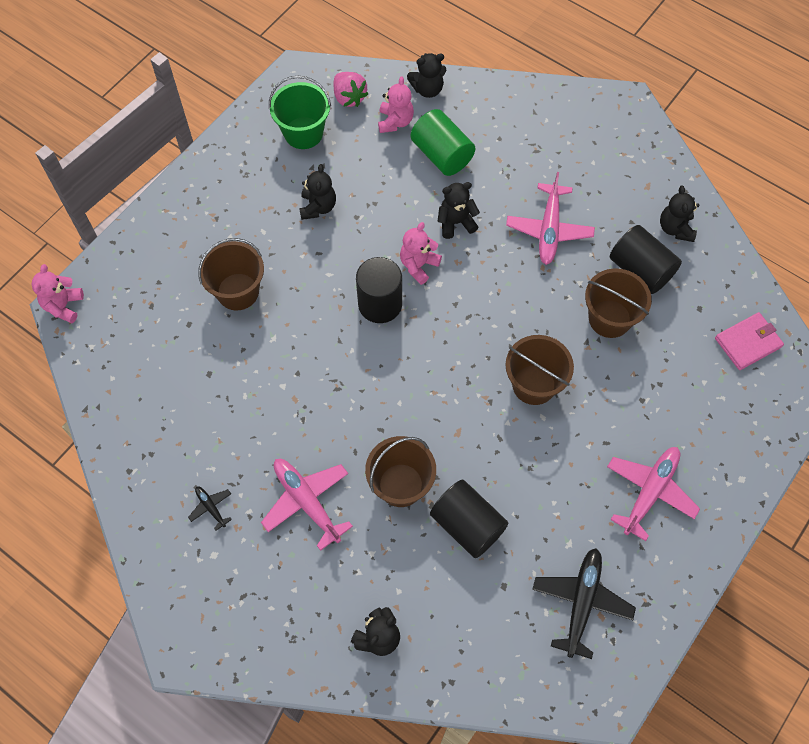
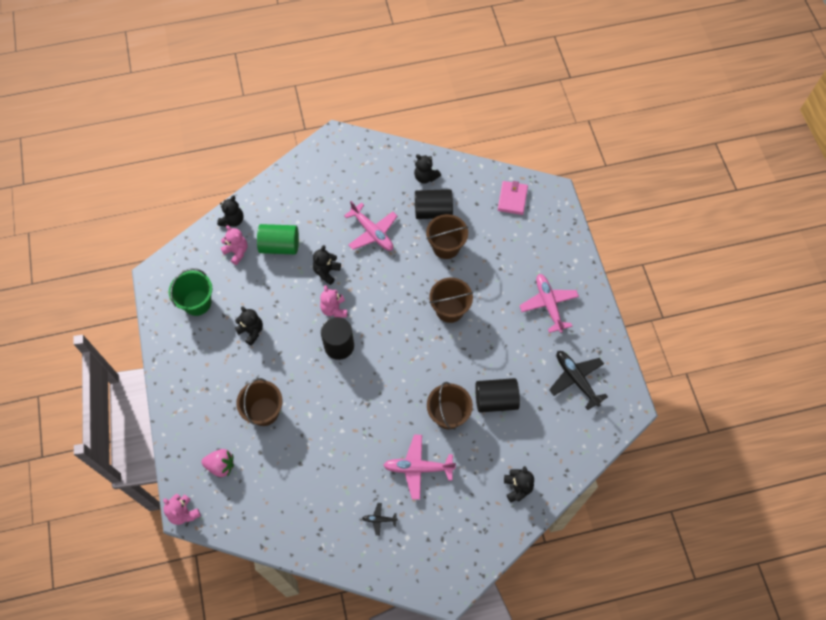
camera: 50 degrees left, 0 degrees up
pink strawberry [333,72,368,107] -> pink strawberry moved to [201,449,234,477]

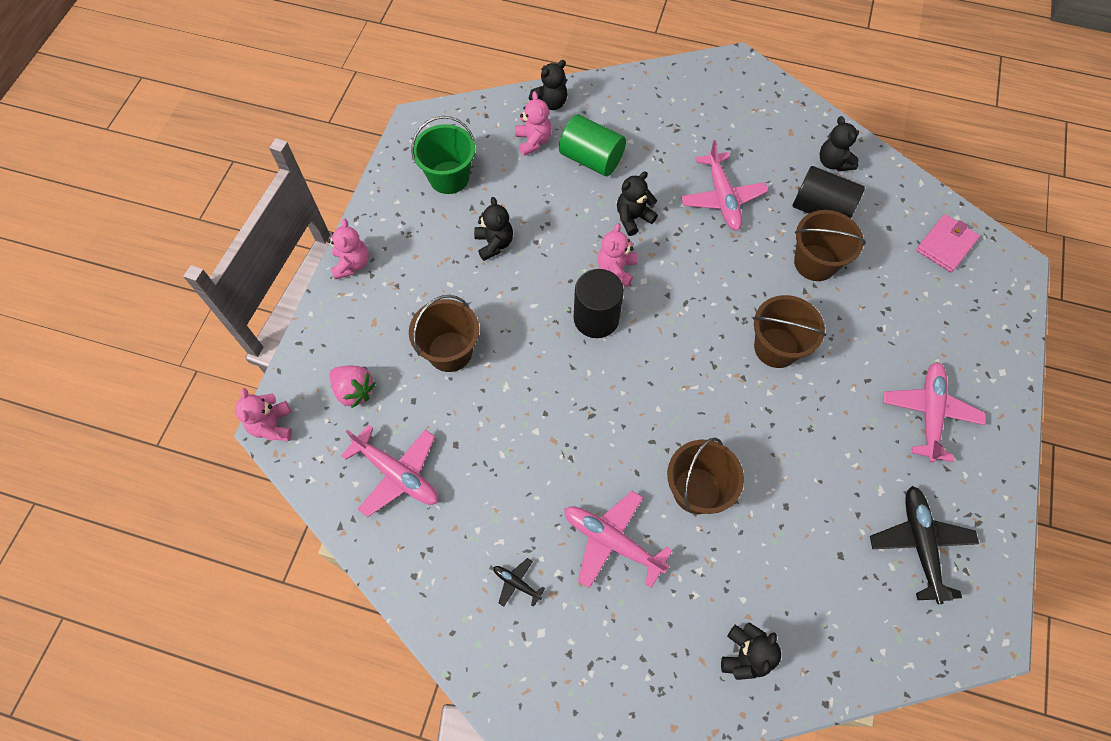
camera: 30 degrees right, 0 degrees up
black cylinder [475,378,520,413] -> none
none -> pink teddy bear [327,219,369,279]
none -> pink plane [341,425,438,517]

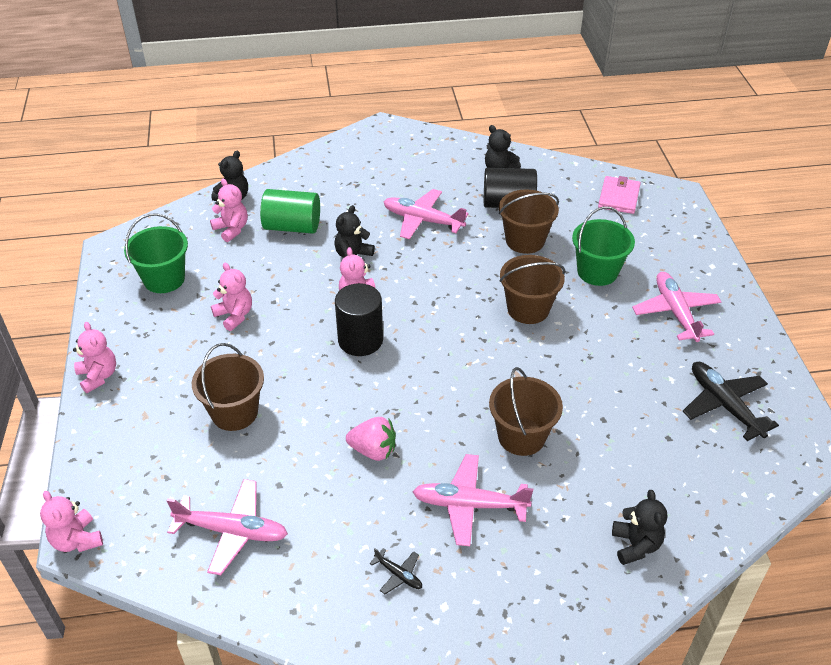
camera: 25 degrees left, 20 degrees down
pink strawberry [330,366,376,408] -> pink strawberry moved to [346,417,396,461]
black teddy bear [474,197,513,261] -> pink teddy bear [211,263,252,331]
black plane [493,558,545,607] -> black plane turned 150 degrees counterclockwise [369,548,422,594]
pink plane [681,140,768,230] -> pink plane turned 150 degrees clockwise [384,189,469,239]
none -> green bucket [572,206,635,286]

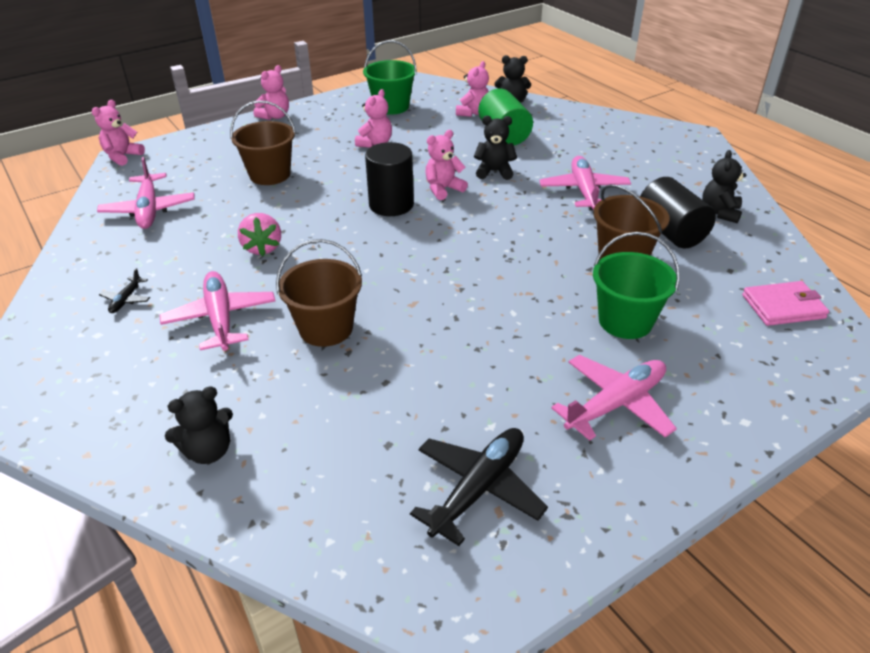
camera: 65 degrees right, 5 degrees down
brown bucket [499,255,565,324] -> none

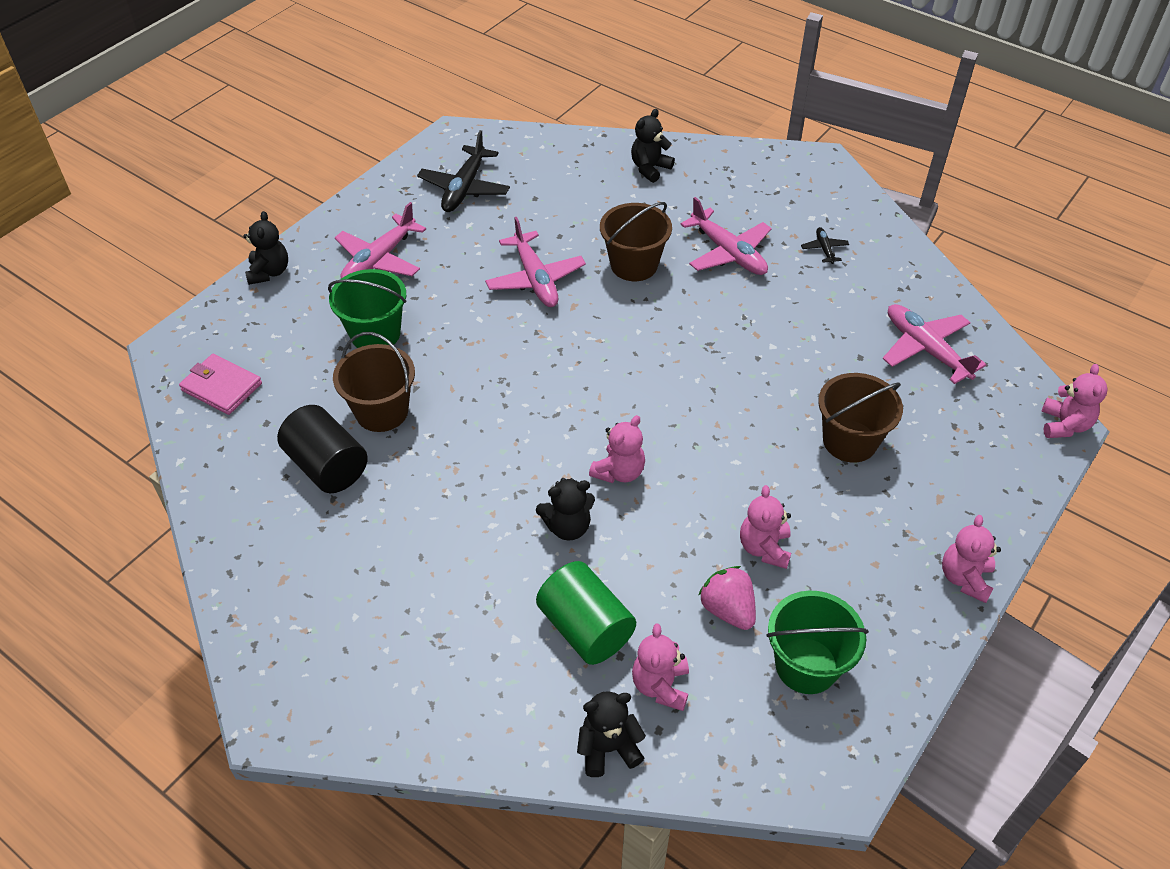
camera: 160 degrees right, 10 degrees up
pink strawberry [238,213,281,256] -> pink strawberry moved to [698,566,756,630]
black cylinder [365,142,414,216] -> none
pink plane [539,156,631,211] -> pink plane moved to [485,217,586,307]
black teddy bear [702,150,746,223] -> black teddy bear moved to [243,211,288,285]
pink wallet [742,281,829,326] -> pink wallet turned 60 degrees clockwise [179,354,262,415]

